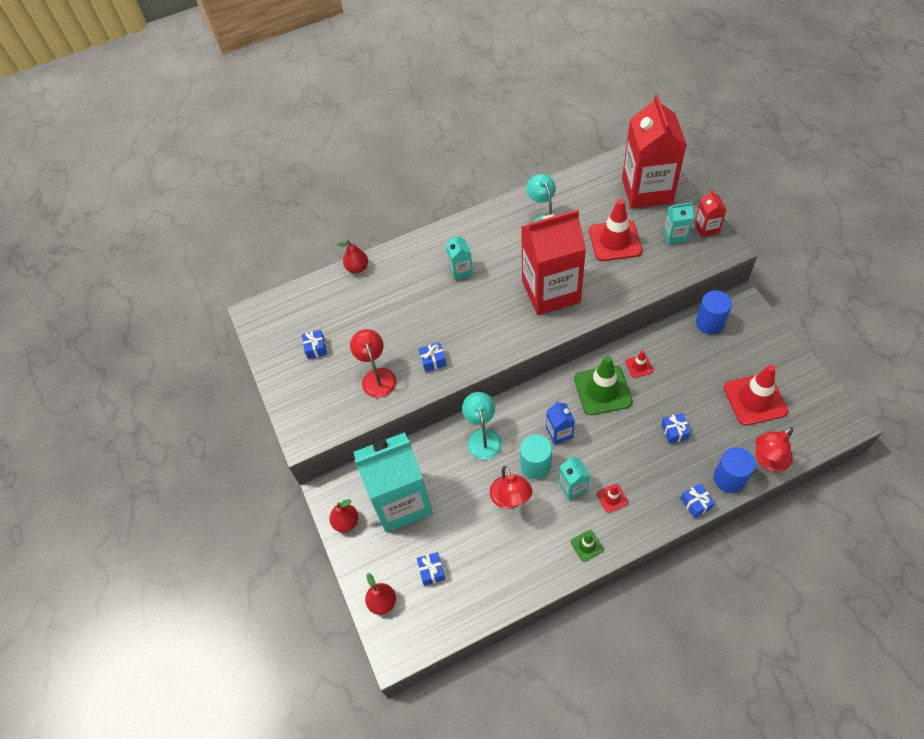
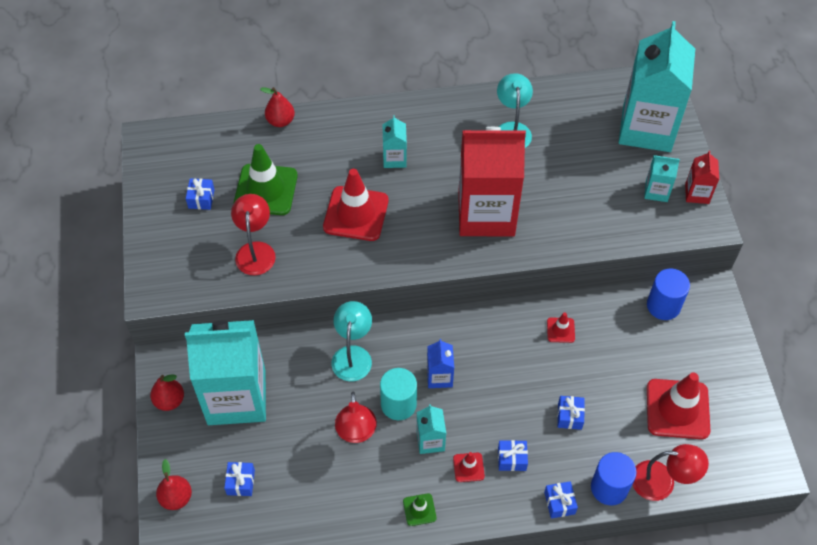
camera: 10 degrees right, 0 degrees up
blue gift [419,342,447,372] -> blue gift moved to [498,440,528,471]
green traffic cone [574,356,633,415] -> green traffic cone moved to [234,144,298,215]
red traffic cone [589,199,642,261] -> red traffic cone moved to [323,169,389,241]
red carton [622,94,687,209] -> turquoise carton [619,21,695,152]
red lamp [756,427,793,472] -> red lamp turned 150 degrees counterclockwise [632,444,709,501]

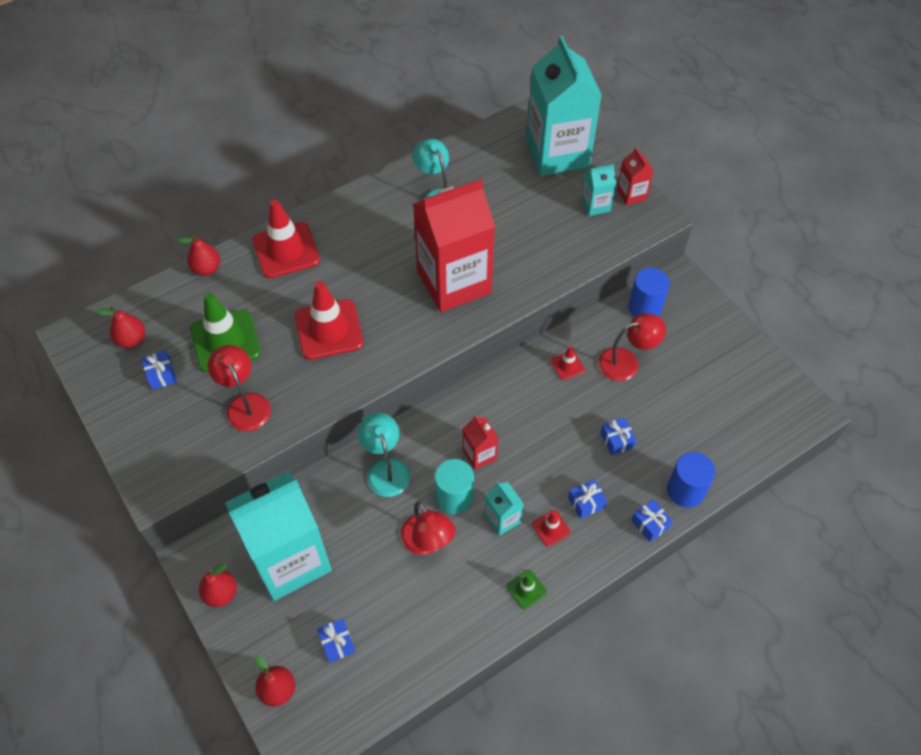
camera: 25 degrees left, 0 degrees up
turquoise carton [383,115,407,168] -> none
blue carton [427,339,454,388] -> red carton [463,415,498,470]
red lamp [632,444,709,501] -> red lamp moved to [598,313,666,381]
red traffic cone [647,372,710,439] -> red traffic cone moved to [252,200,320,278]
none -> red pear [96,307,145,348]

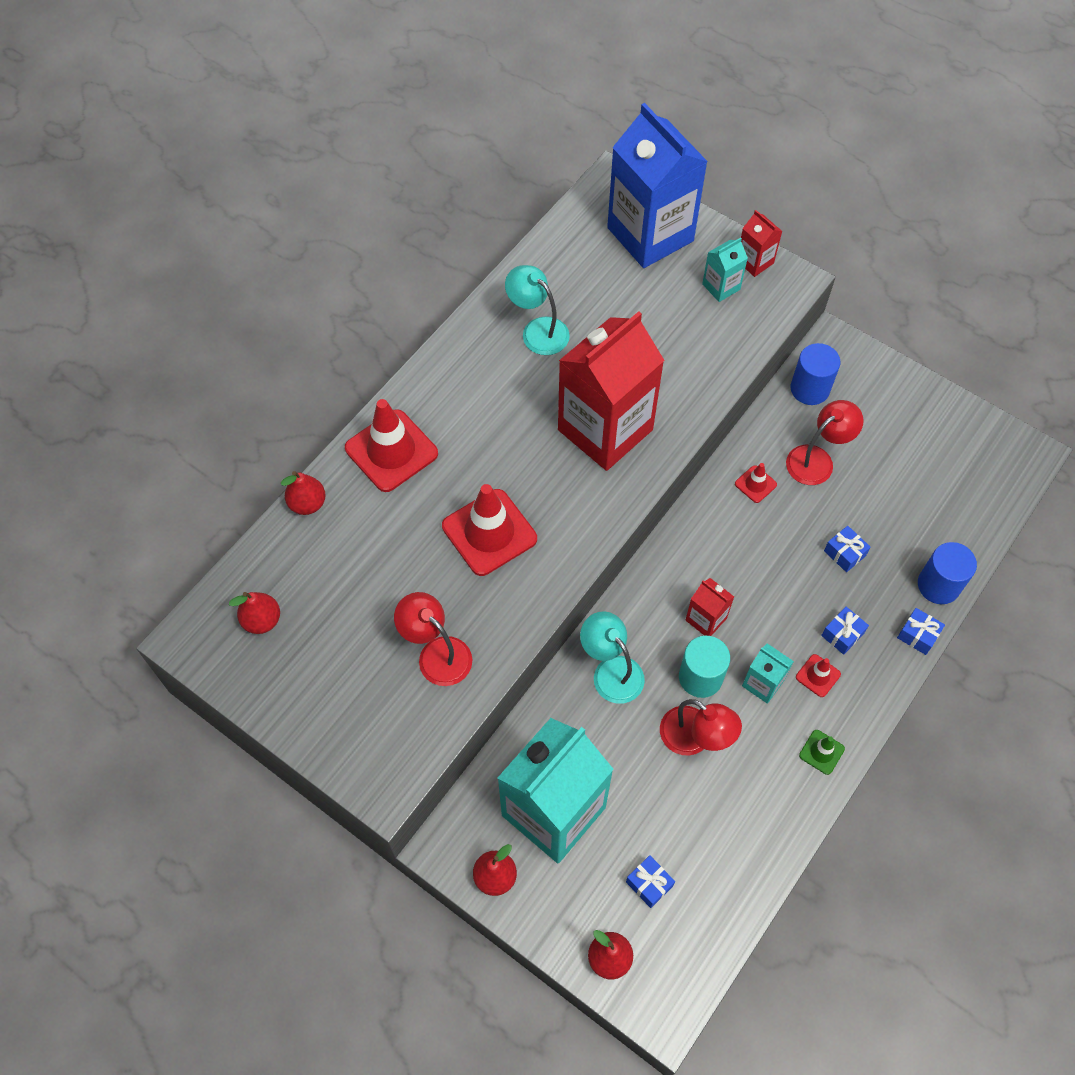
camera: 20 degrees left, 5 degrees up
blue gift [142,351,177,390] -> none
green traffic cone [190,293,261,372] -> none
turquoise carton [526,36,602,176] -> blue carton [607,103,708,268]

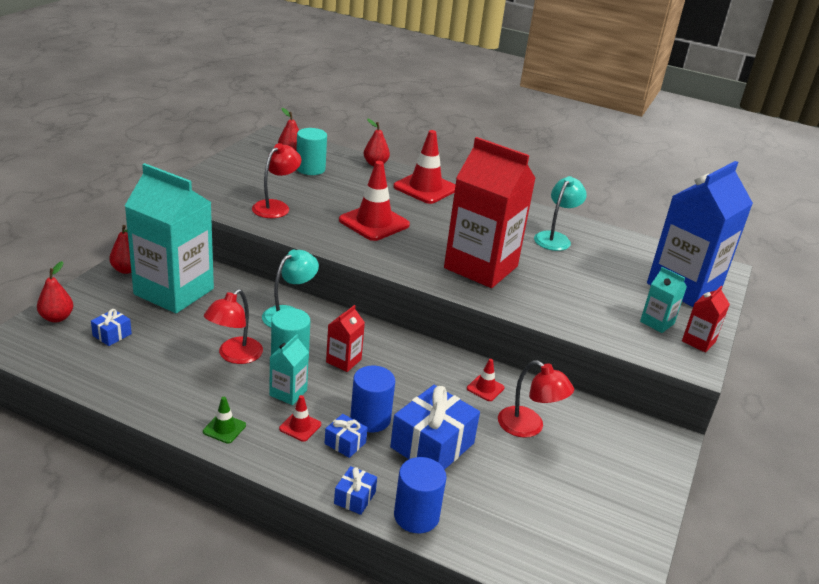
camera: 75 degrees right, 30 degrees down
blue cylinder [791,343,840,405] -> blue cylinder moved to [350,366,395,432]
blue gift [824,526,870,572] -> blue gift [390,385,480,470], size x2.08
none -> turquoise cylinder [296,128,327,175]

